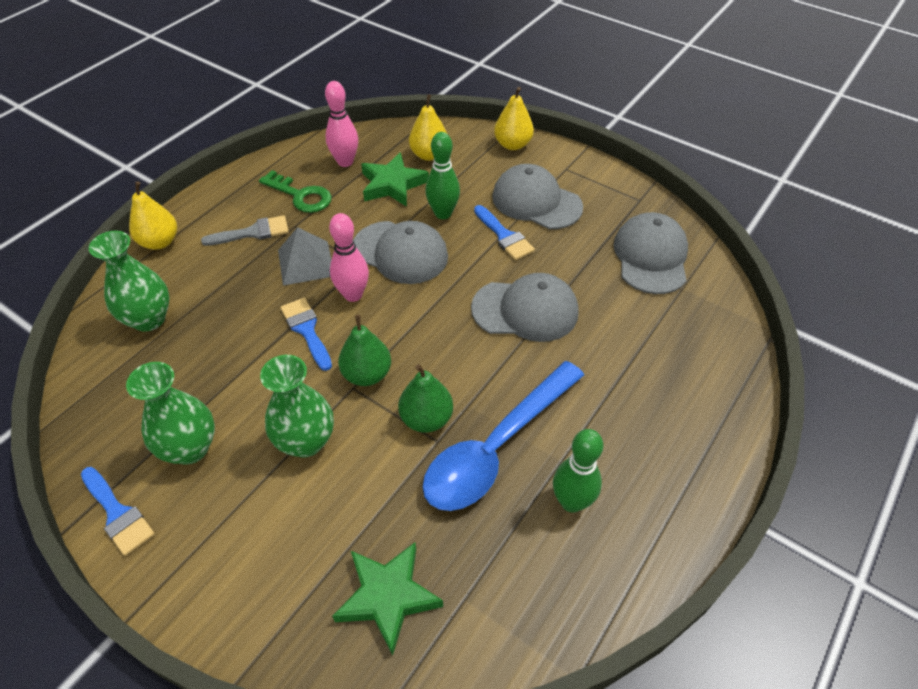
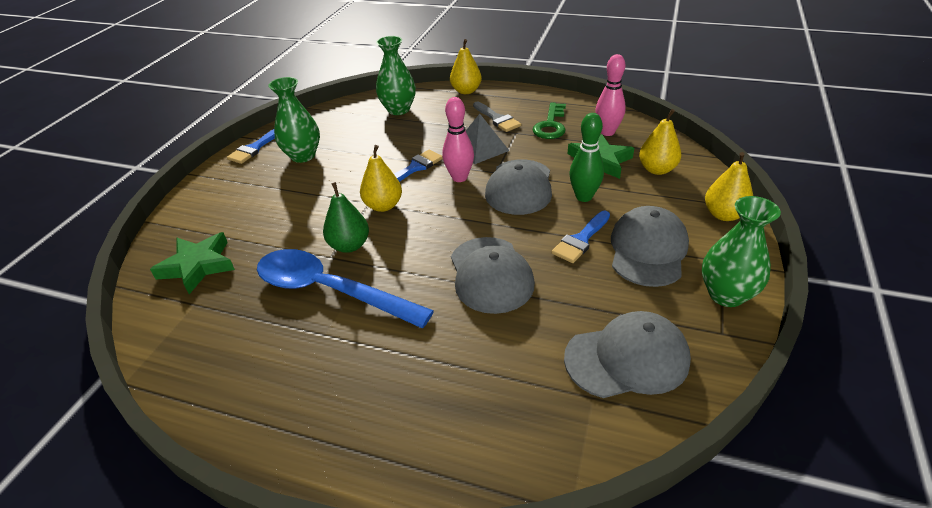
camera: 75 degrees right, 10 degrees down
green vase [260,355,334,457] -> green vase moved to [702,196,781,307]
green pear [338,315,391,386] -> yellow pear [360,145,402,212]
green bowling pin [553,429,604,513] -> none

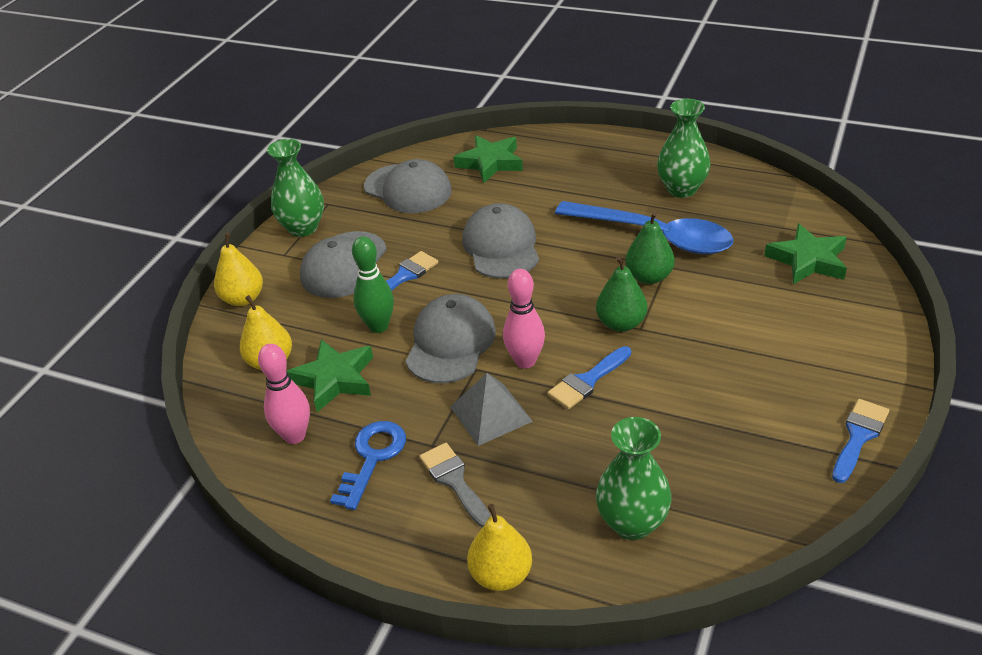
camera: 175 degrees left, 0 degrees up
green vase [268,77,320,163] -> green vase moved to [657,99,710,198]
yellow pear [360,145,402,212] -> green pear [596,256,648,332]
green key [533,102,566,139] -> blue key [330,421,406,510]
grey cap [564,311,691,398] -> grey cap turned 135 degrees counterclockwise [364,159,452,213]
none -> green star [454,135,523,183]

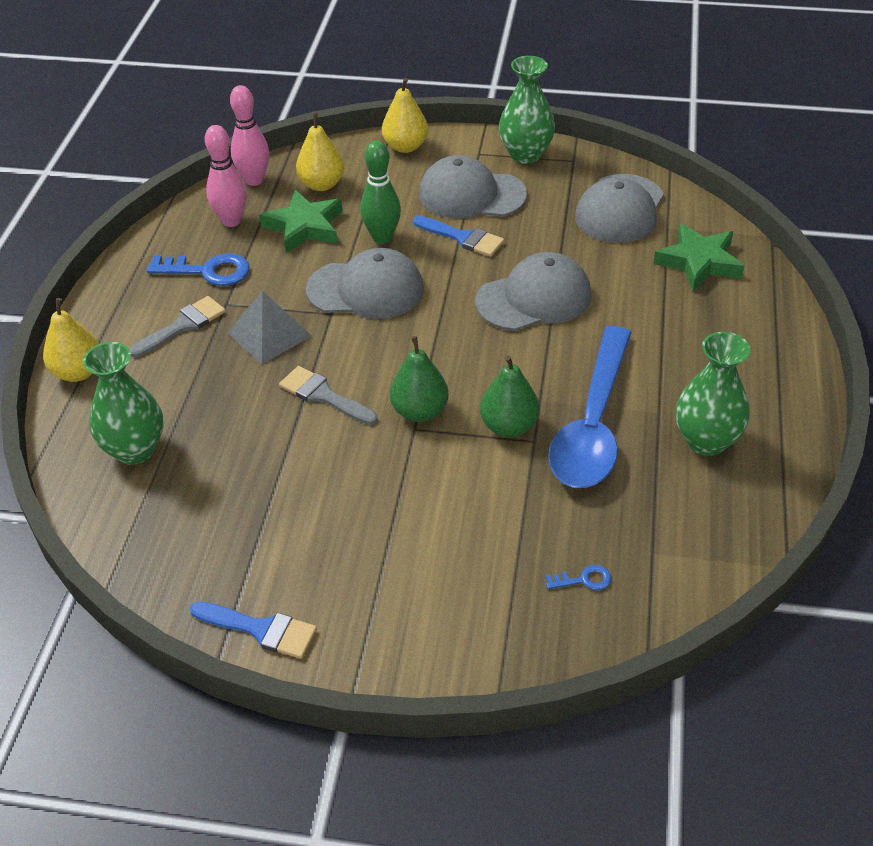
camera: 75 degrees right, 5 degrees up
pink bowling pin [503,269,545,369] -> pink bowling pin moved to [230,85,269,186]
blue brush [548,346,631,409] -> grey brush [279,366,378,425]
green star [765,224,847,284] -> blue key [545,565,612,590]

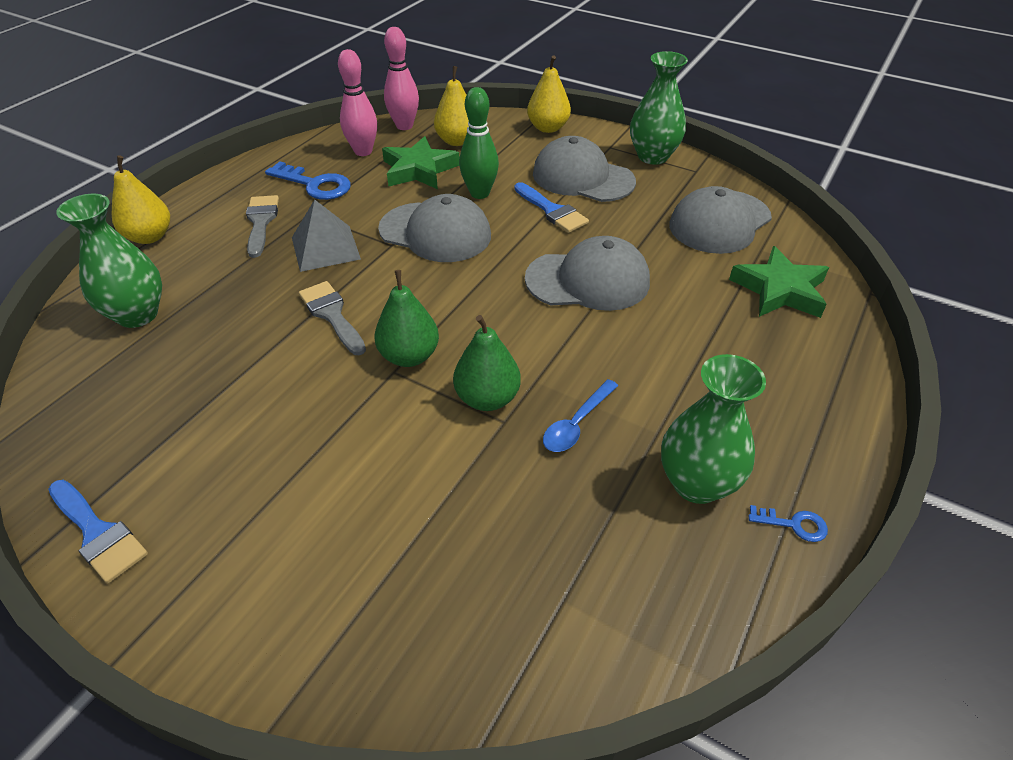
camera: 20 degrees right, 0 degrees up
grey brush [129,296,226,357] -> grey brush turned 75 degrees counterclockwise [246,195,279,258]
blue key [545,565,612,590] -> blue key moved to [749,505,828,542]
blue spoon [548,326,632,488] -> blue spoon [543,379,618,452], size x0.43

